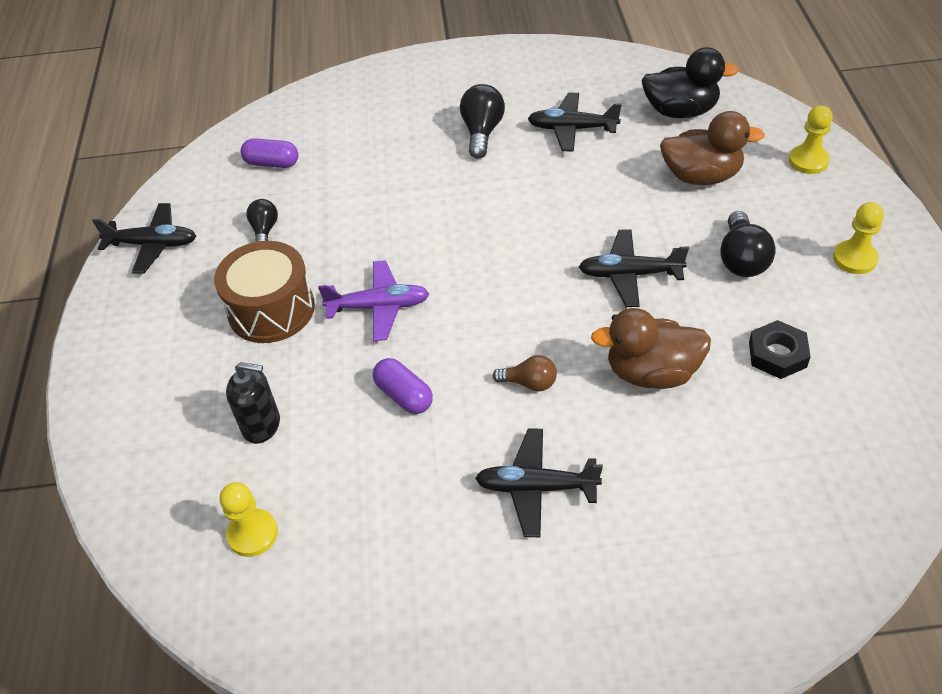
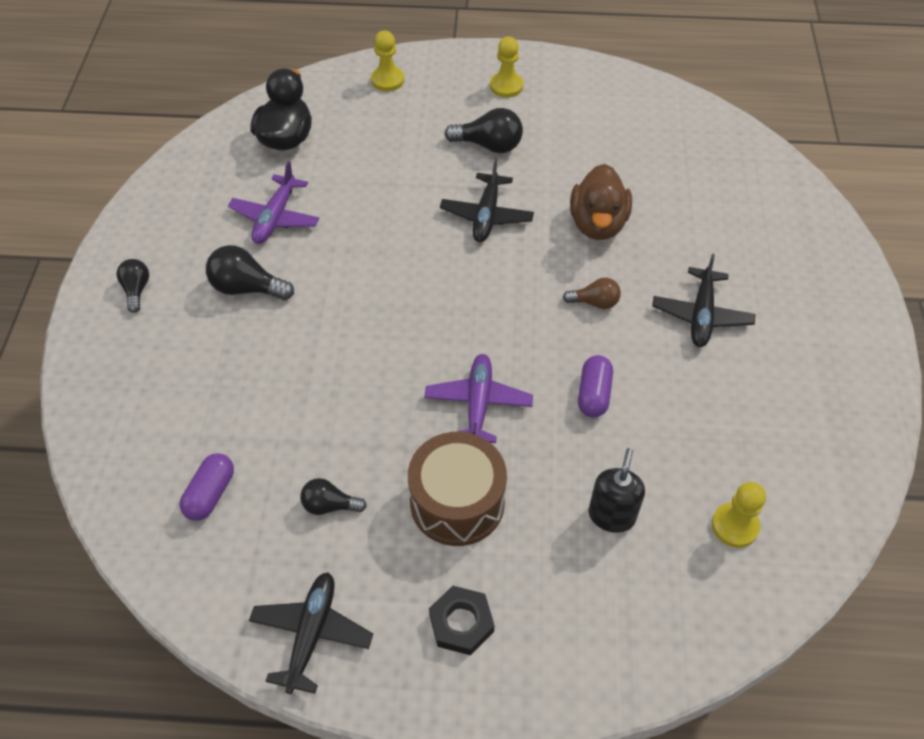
camera: 85 degrees left, 5 degrees up
purple capsule [373,358,433,414] -> purple capsule turned 45 degrees counterclockwise [578,355,613,418]
brown light bulb [493,355,557,391] -> brown light bulb turned 75 degrees clockwise [563,278,621,309]
black plane [528,93,622,152] -> purple plane [228,161,320,244]
brown duck [660,111,765,185] -> none
black nut [749,320,811,379] -> black nut moved to [429,586,495,655]
none -> black light bulb [117,259,149,313]

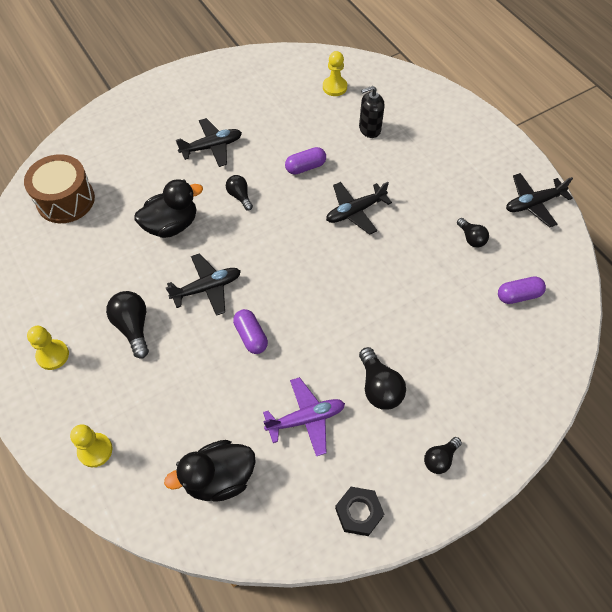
camera: 125 degrees left, 5 degrees up
brown drum [408,432,507,546] -> brown drum moved to [24,154,95,223]
purple plane [424,354,533,443] -> black plane [326,182,392,235]
black nut [429,586,495,655] -> black nut moved to [335,487,384,536]
brown light bulb [563,278,621,309] -> black light bulb [226,175,253,211]
brown duck [570,164,632,240] -> black duck [134,179,203,238]
none -> purple capsule [233,309,268,354]

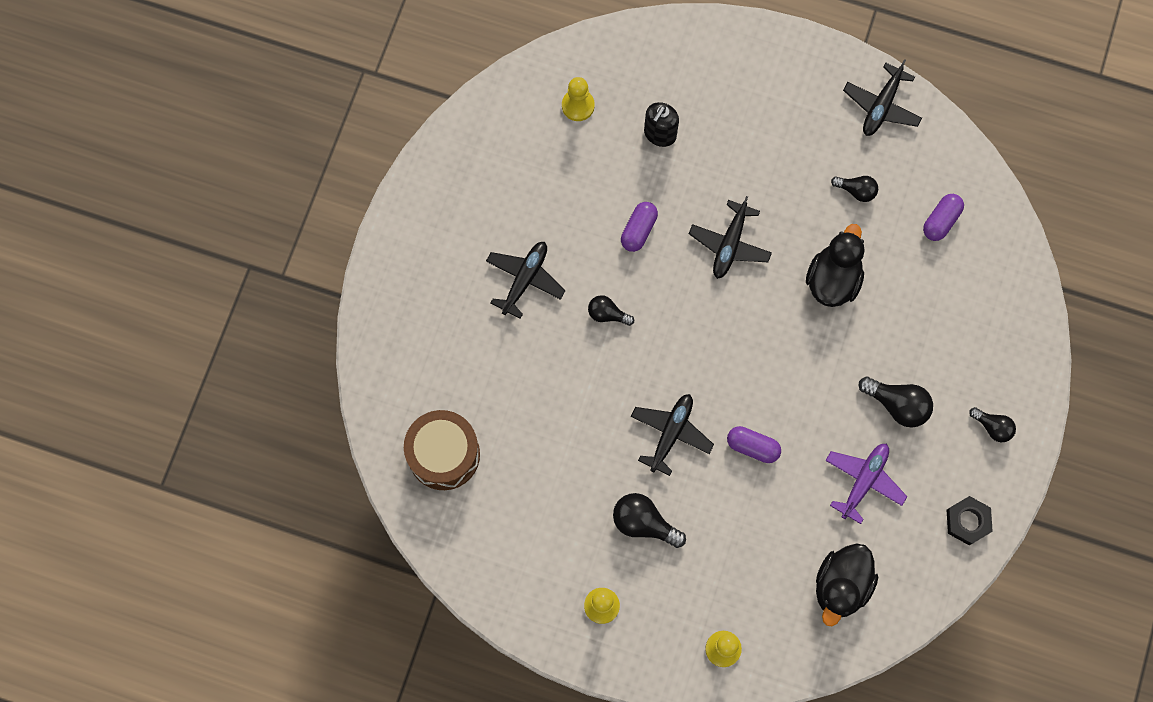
camera: 40 degrees left, 15 degrees up
black duck [134,179,203,238] -> black duck moved to [806,224,864,307]
black light bulb [424,437,462,474] -> black light bulb turned 60 degrees counterclockwise [969,407,1016,442]

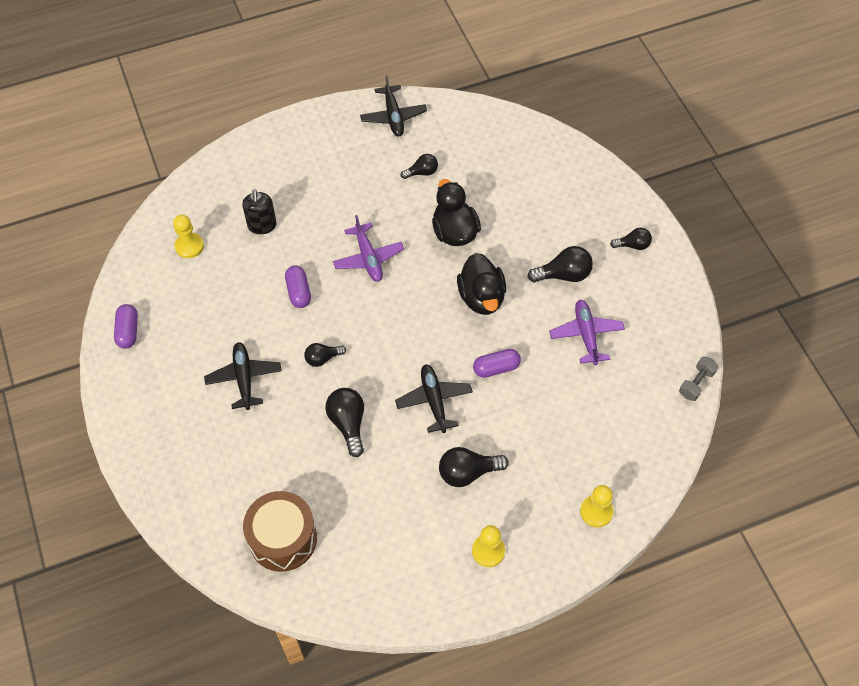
camera: 40 degrees left, 15 degrees down
black plane [689,196,772,279] -> purple plane [333,215,404,282]
black duck [816,543,878,626] -> black duck moved to [457,253,506,315]
purple capsule [923,194,964,241] -> purple capsule moved to [114,304,138,349]
black nut [947,496,993,545] -> none
none -> black light bulb [325,388,364,457]
none -> grey dumbbell [679,357,718,401]

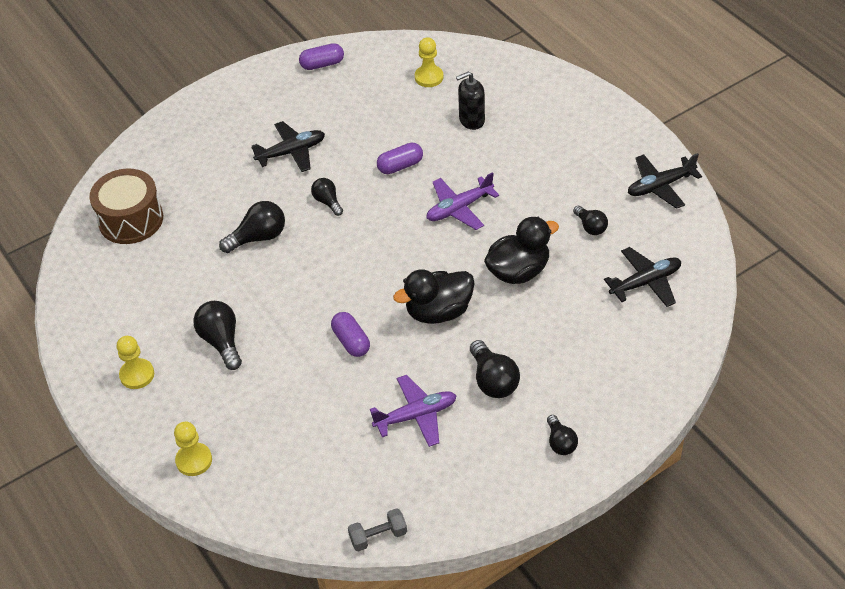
camera: 80 degrees right, 10 degrees down
black plane [395,364,473,433] -> black plane moved to [604,247,681,307]
grey dumbbell [679,357,718,401] -> grey dumbbell turned 45 degrees counterclockwise [348,508,407,552]

